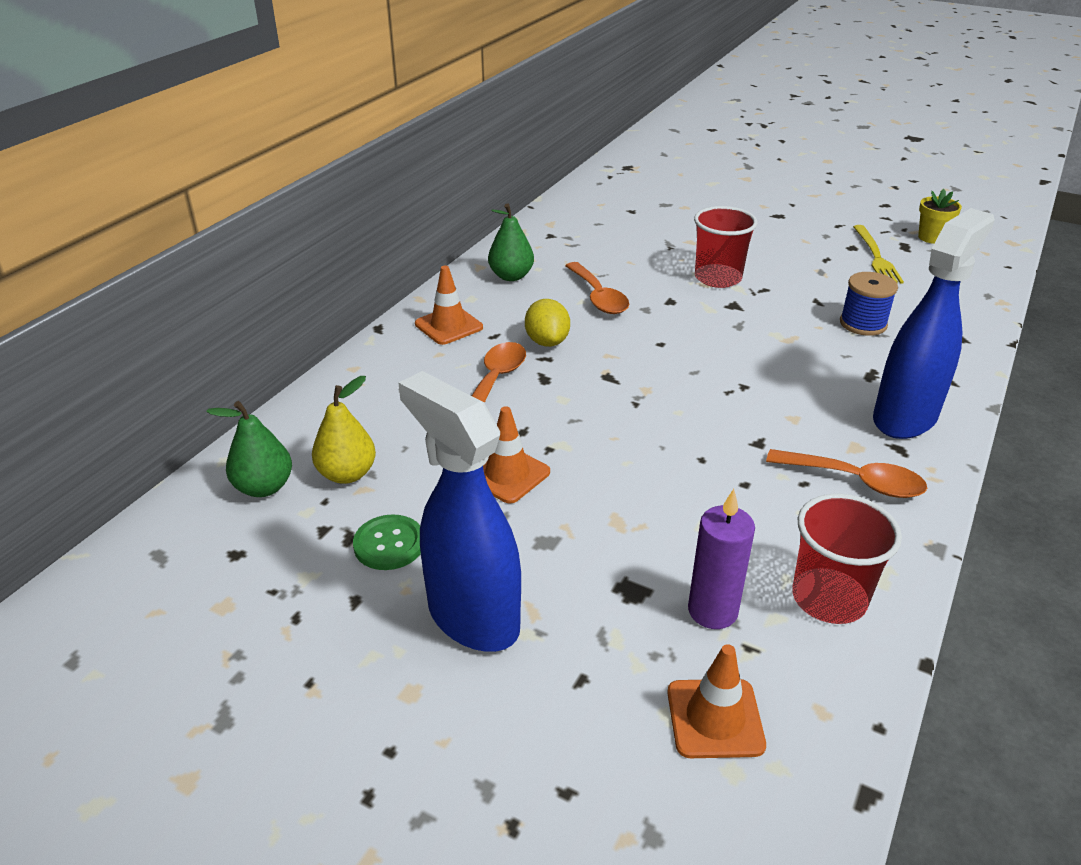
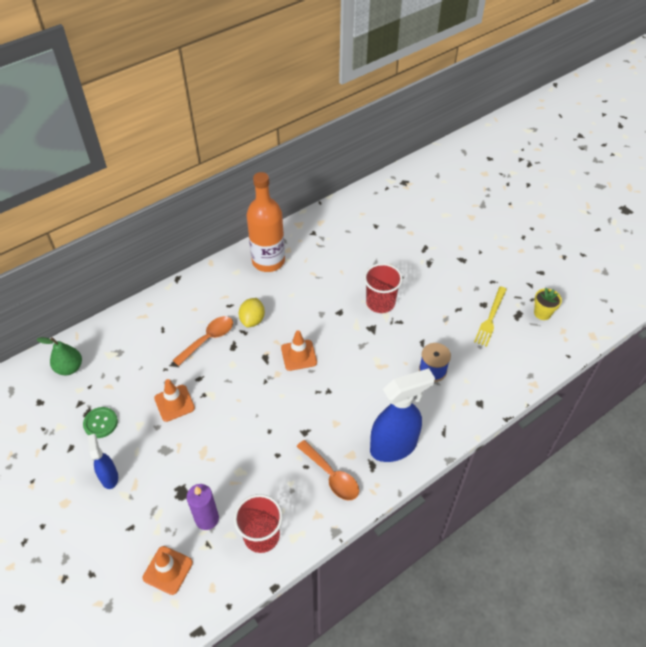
camera: 25 degrees right, 15 degrees up
yellow pear [312,376,376,484] -> none
blue spray bottle [398,371,521,652] -> blue spray bottle [88,434,118,489], size x0.53
orange traffic cone [415,266,483,345] -> orange traffic cone moved to [281,330,317,371]
green pear [488,203,534,281] -> orange bottle [246,172,285,272]
orange spoon [565,262,629,314] -> none

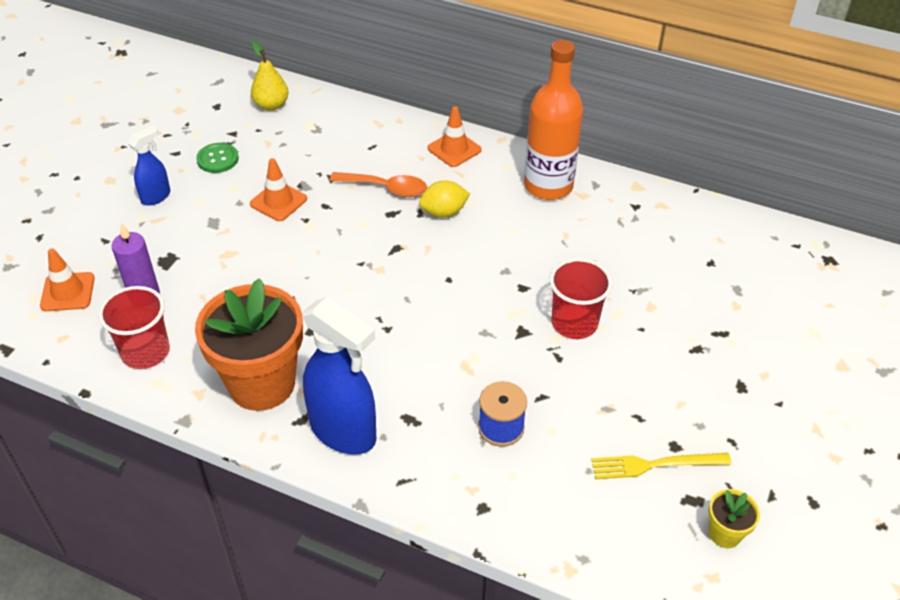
camera: 60 degrees right, 5 degrees down
green pear [36,337,82,375] -> yellow pear [251,41,289,111]
orange traffic cone [281,330,317,371] -> orange traffic cone moved to [428,106,482,167]
orange spoon [297,440,359,500] -> orange flower pot [195,278,303,411]

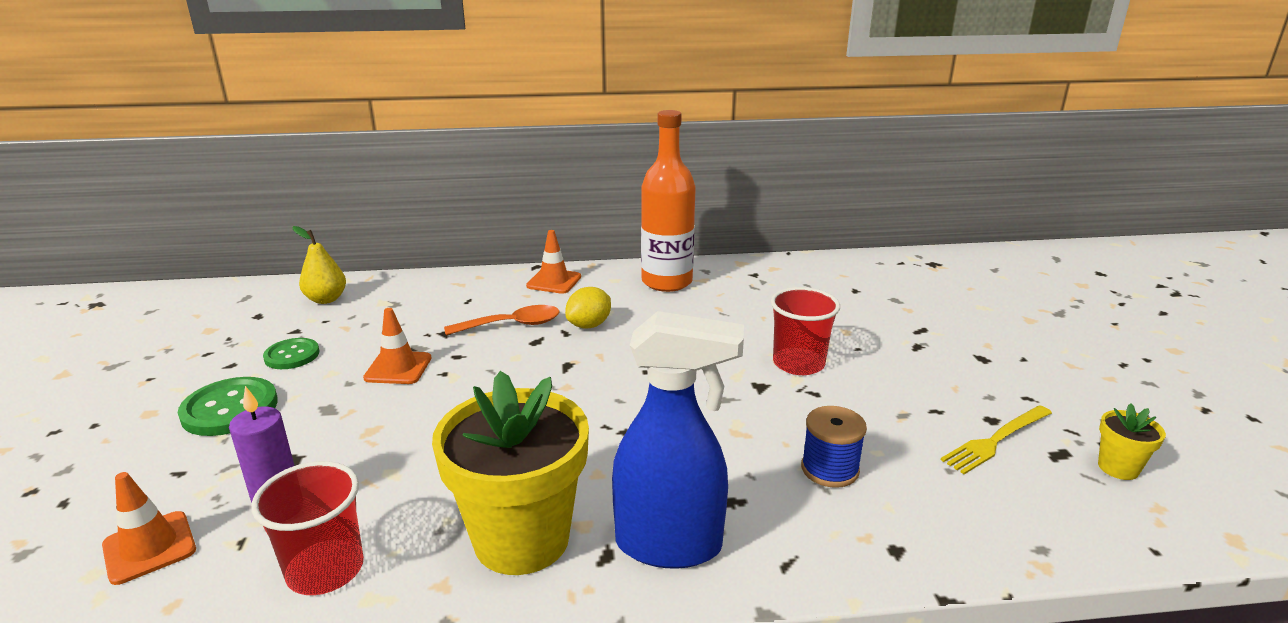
camera: 30 degrees left, 20 degrees down
blue spray bottle [128,125,170,205] -> green button [178,377,278,436]
orange flower pot [195,278,303,411] -> yellow flower pot [432,371,589,575]

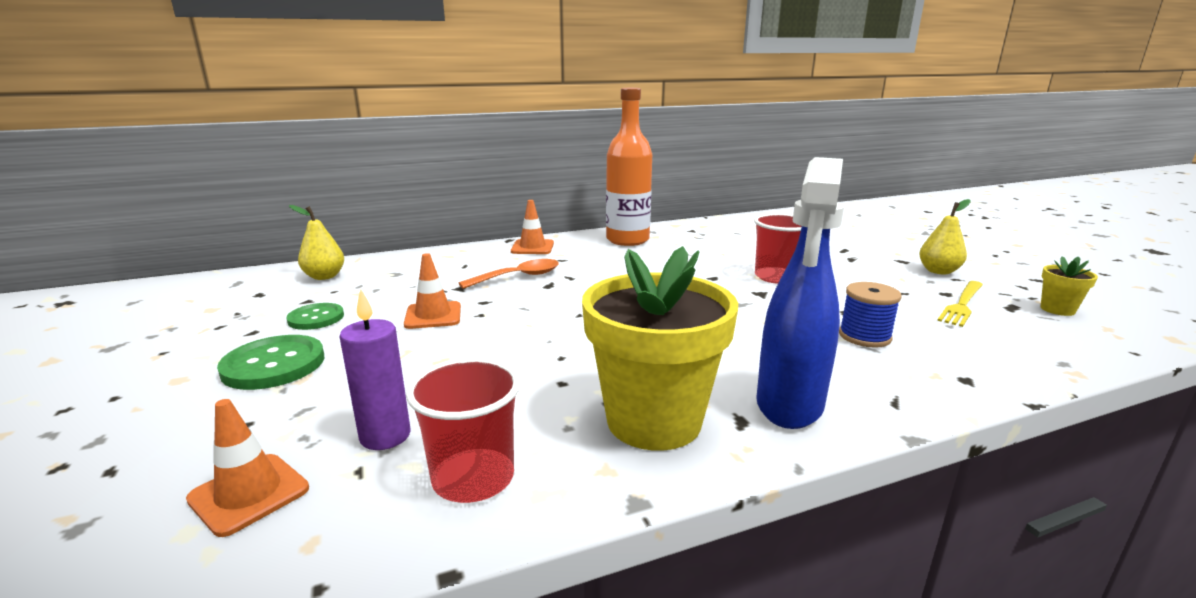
camera: 15 degrees left, 5 degrees down
yellow lemon [565,287,611,329] -> none
blue spray bottle [612,311,744,569] -> blue spray bottle turned 120 degrees clockwise [756,157,844,429]
none -> yellow pear [919,199,971,275]

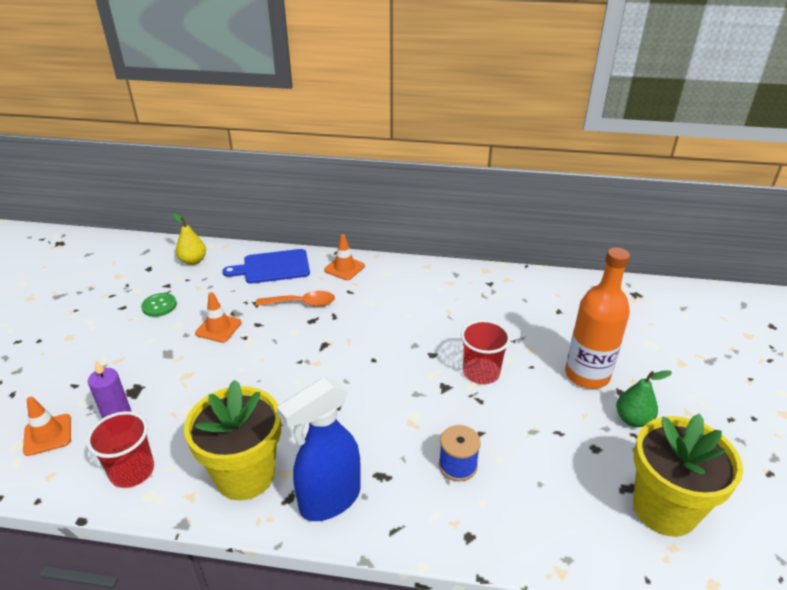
camera: 30 degrees right, 15 degrees up
green button [217,335,324,390] -> none
orange bottle [606,88,652,246] -> orange bottle moved to [565,247,630,389]
yellow pear [919,199,971,275] -> green pear [616,370,672,427]
yellow fork [937,281,983,327] -> none
yellow flower pot [1040,256,1098,316] -> yellow flower pot [633,413,743,537], size x2.31
none -> blue cutting board [222,249,310,284]

